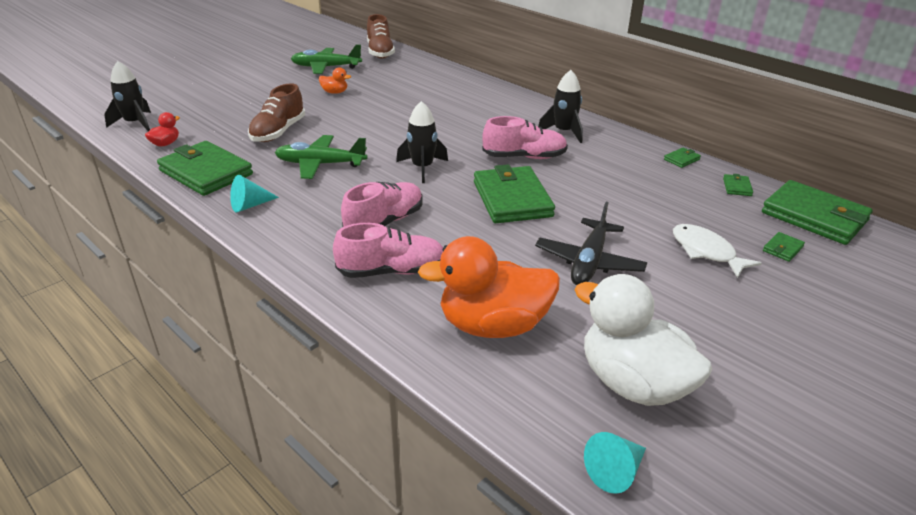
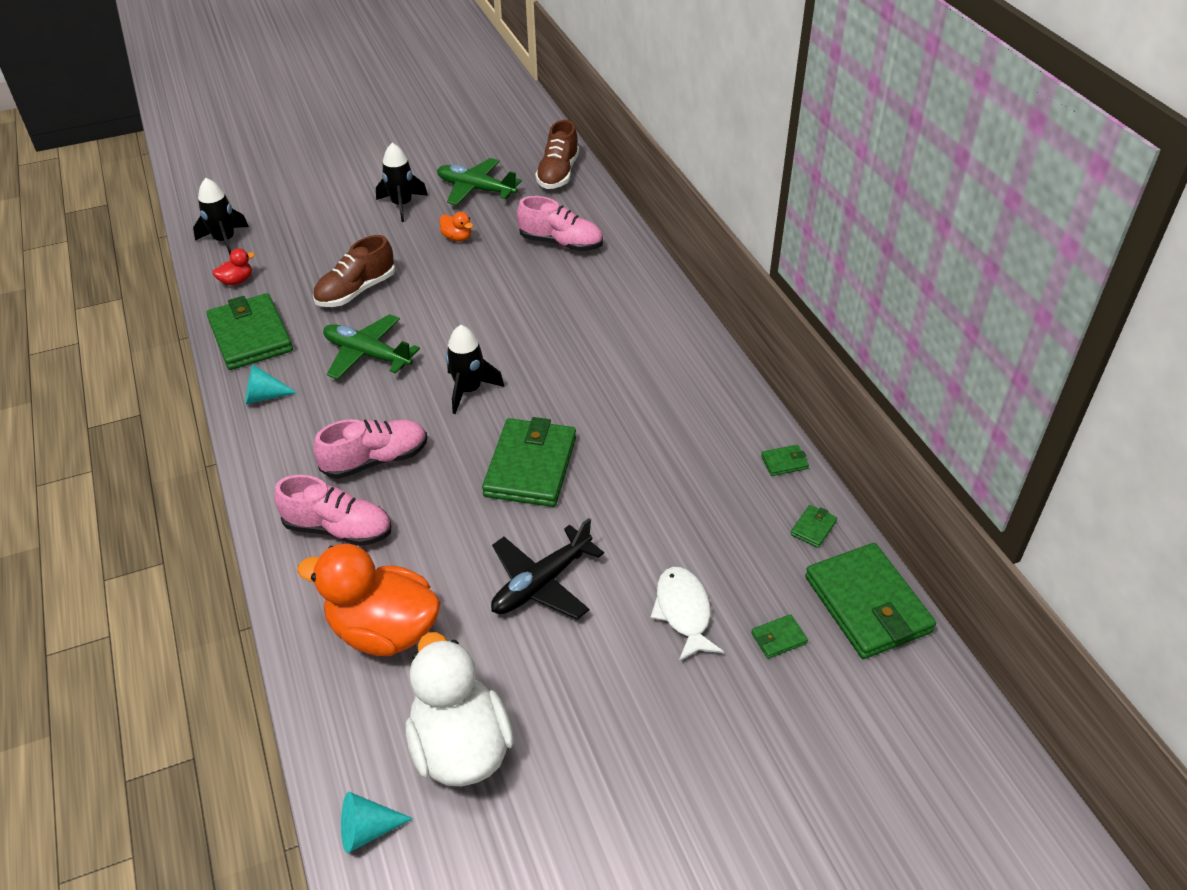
camera: 25 degrees right, 10 degrees up
pink shoe [482,116,568,159] -> pink shoe moved to [517,196,603,251]
black rocket [538,70,583,143] -> black rocket moved to [376,143,428,222]

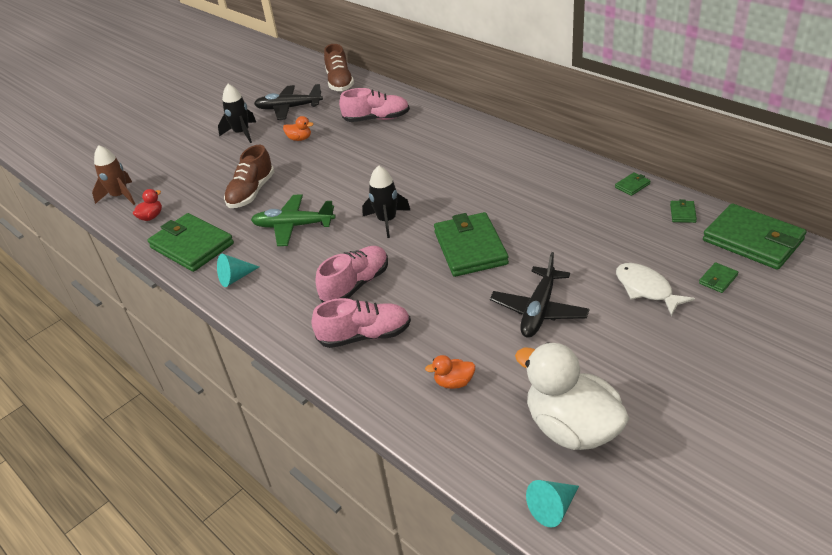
camera: 20 degrees left, 5 degrees down
black rocket [193,178,249,255] -> brown rocket [92,145,135,205]
orange duck [297,544,441,656] -> orange duck [425,355,475,389], size x0.43
green plane [437,158,522,205] -> black plane [254,84,323,120]

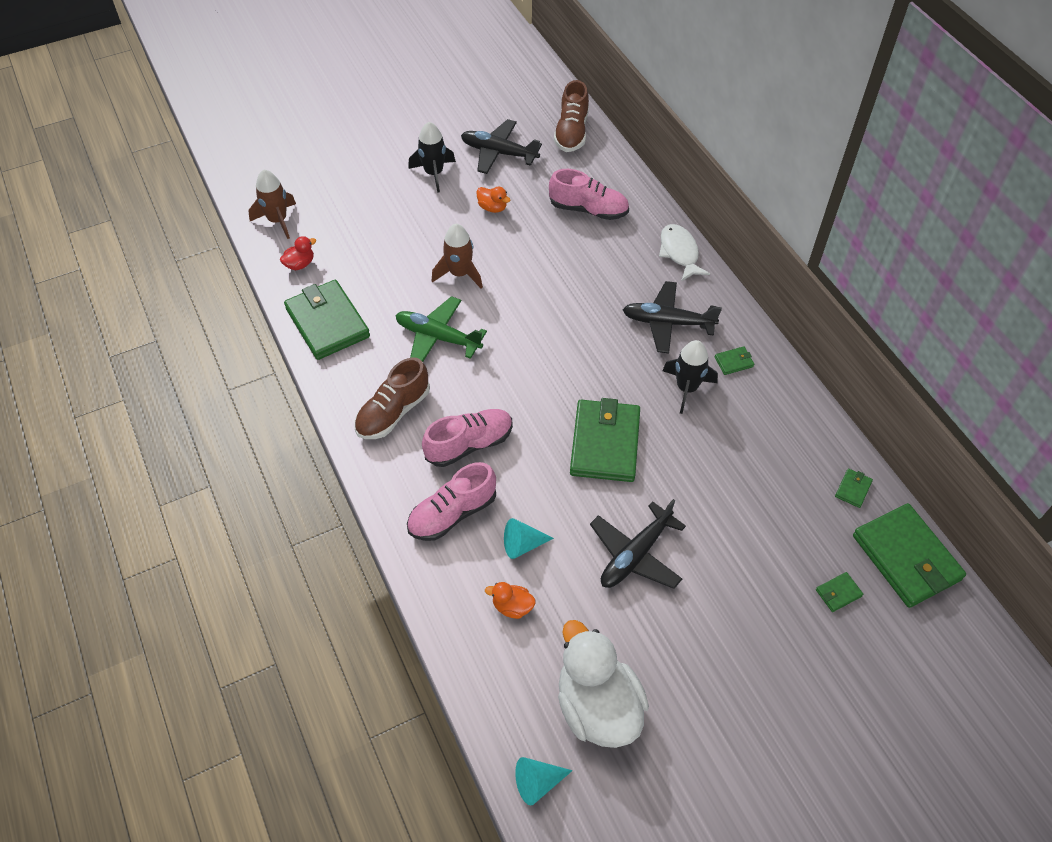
camera: 15 degrees right, 15 degrees up
turquoise cone [217,254,259,287] -> turquoise cone moved to [504,518,554,559]
brown shoe [224,145,274,208] -> brown shoe moved to [354,358,430,439]
pink shoe [311,298,411,348] -> pink shoe turned 135 degrees clockwise [407,462,496,541]
black rocket [362,165,411,238] -> black rocket moved to [663,340,718,414]
green wallet [615,172,650,196] -> green wallet moved to [715,346,754,375]
white fish [616,263,695,316] -> white fish moved to [659,224,710,281]
none -> brown rocket [432,224,483,289]
none -> black plane [623,281,722,353]

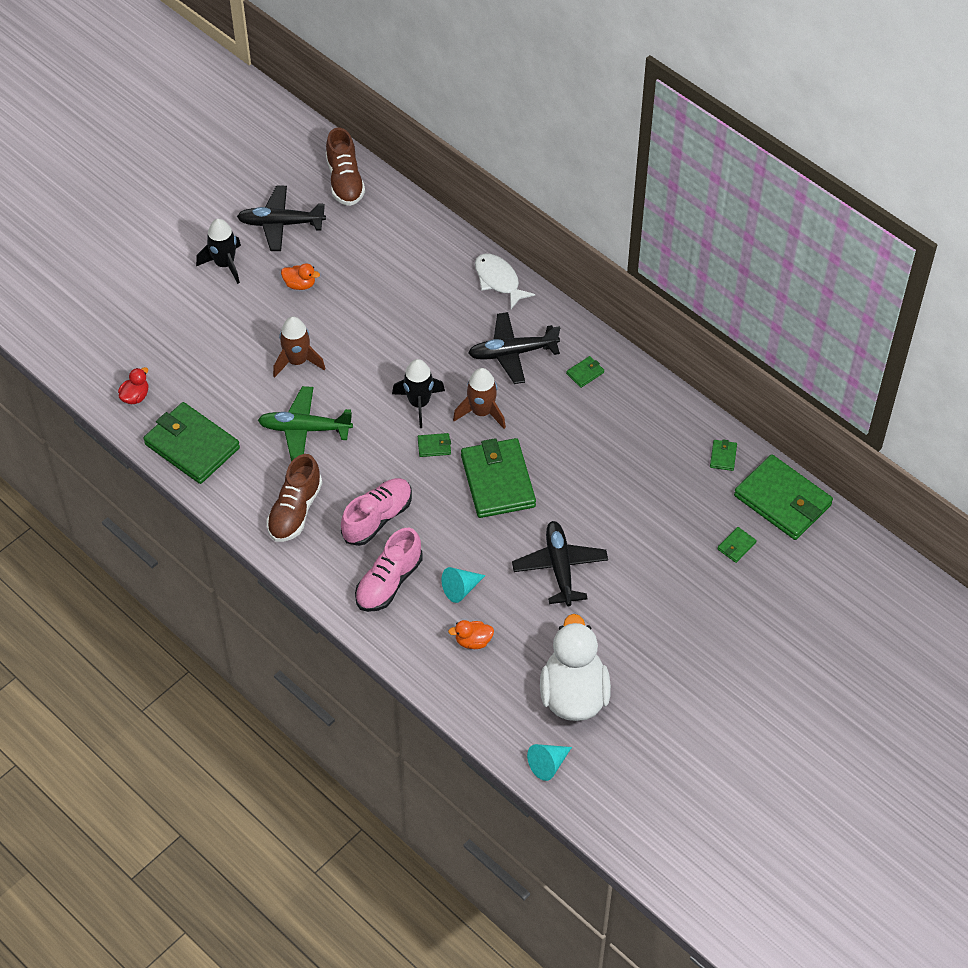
camera: 20 degrees left, 0 degrees up
brown rocket [248,170,296,239] -> brown rocket moved to [453,368,506,429]
pink shoe [549,169,629,220] -> none
white duck [558,620,649,748] -> white duck turned 45 degrees clockwise [540,614,611,721]
black plane [590,499,686,589] -> black plane turned 150 degrees clockwise [512,521,608,606]
black rocket [663,340,718,414] -> black rocket moved to [392,359,445,428]
none -> green wallet [418,433,451,457]

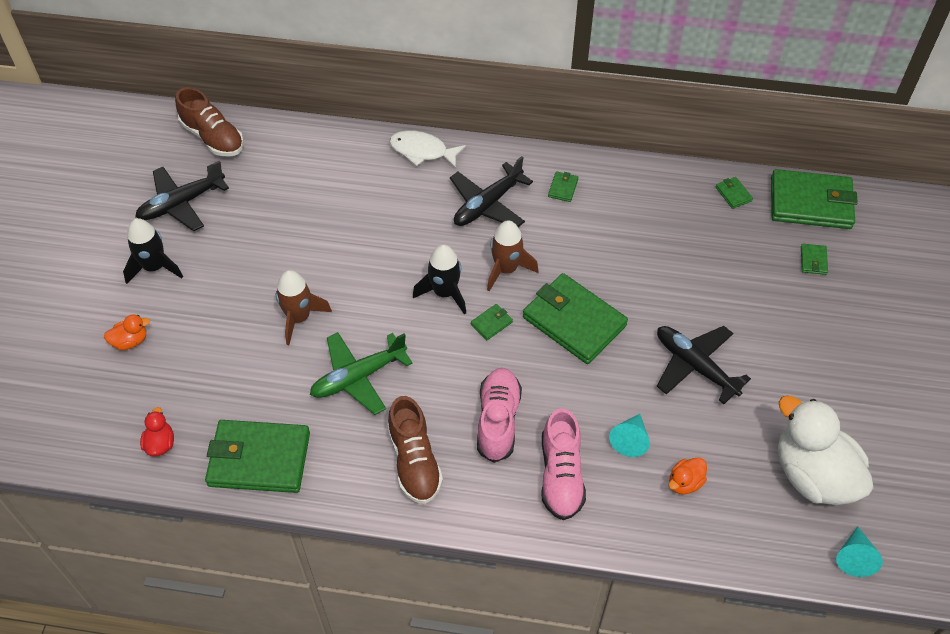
camera: 35 degrees left, 0 degrees up
orange duck [281,263,320,290] -> orange duck moved to [104,315,150,350]

